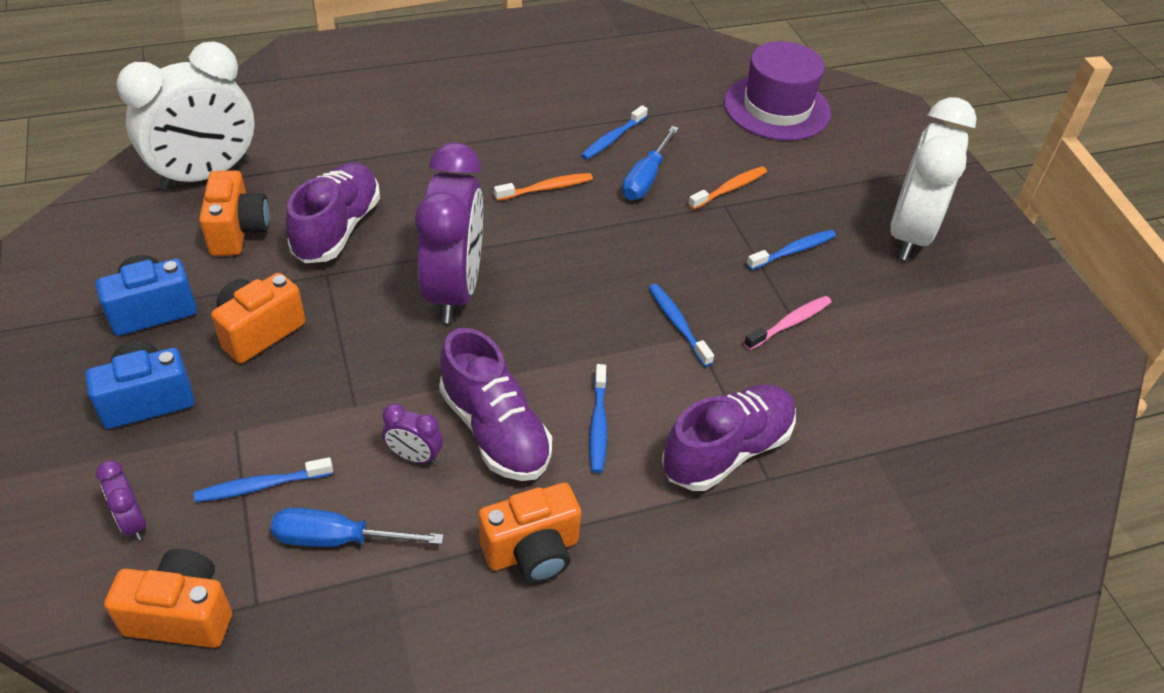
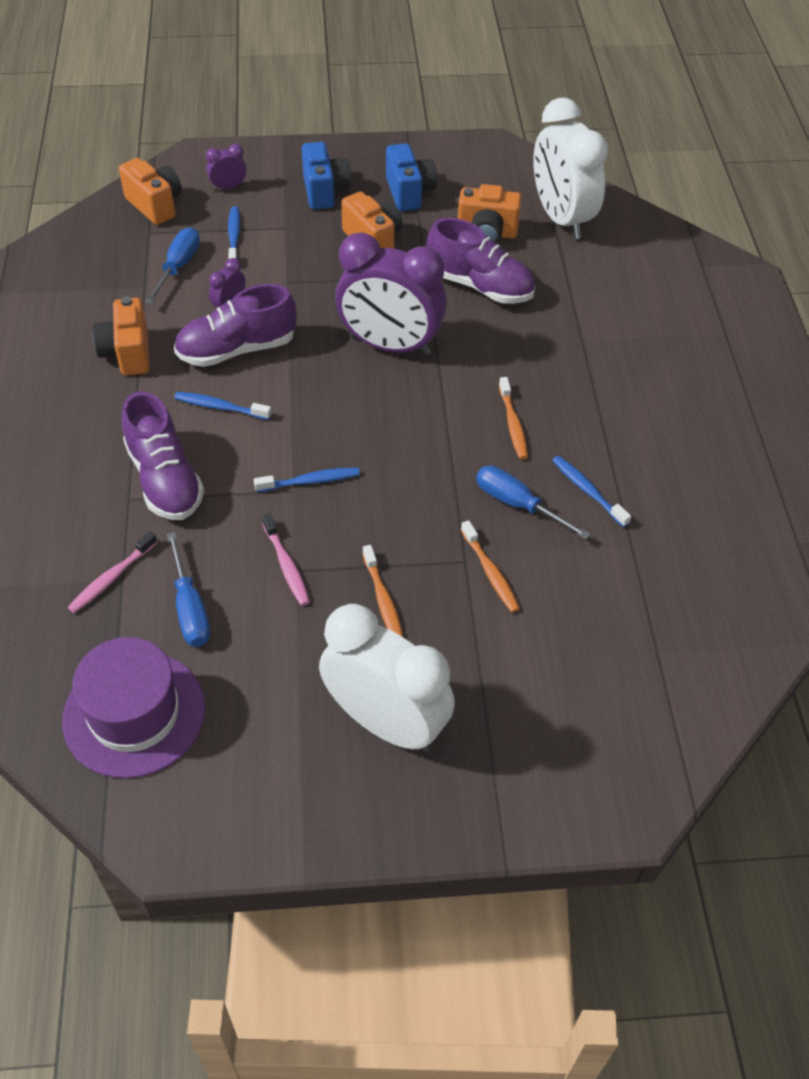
camera: 105 degrees right, 5 degrees up
orange camera [104,549,232,648] -> orange camera turned 60 degrees counterclockwise [119,158,182,225]
purple hat [724,41,831,141] -> purple hat moved to [62,637,205,778]
blue toothbrush [747,230,836,270] -> orange toothbrush [362,545,403,637]
none -> pink toothbrush [68,531,158,613]
none -> blue screwdriver [167,532,210,647]

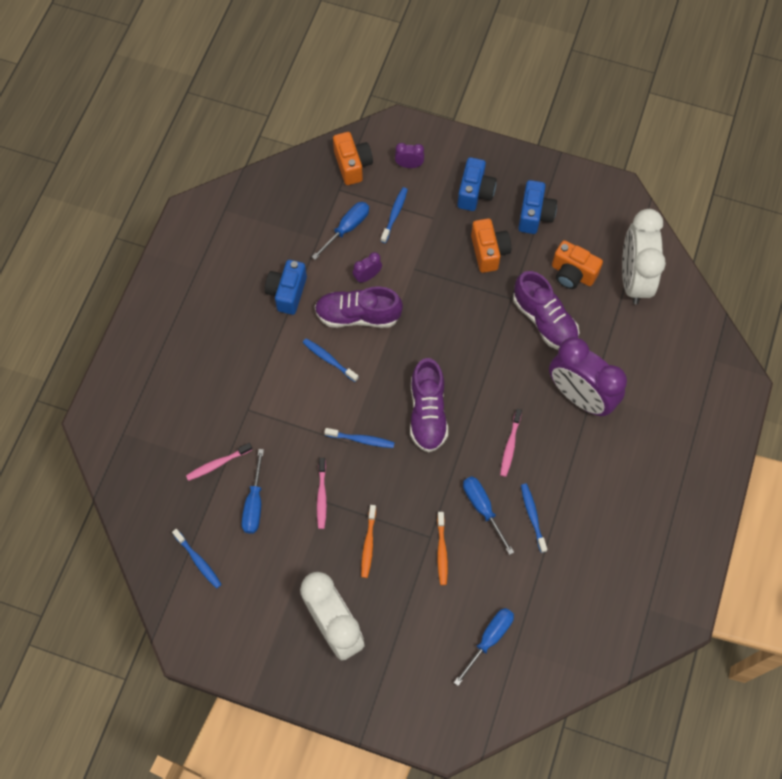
camera: 25 degrees right, 15 degrees up
purple hat [62,637,205,778] -> blue toothbrush [172,529,222,589]
orange camera [93,296,150,375] -> blue camera [265,260,307,315]
purple shoe [122,391,204,520] -> purple shoe moved to [410,358,448,453]
purple clock [335,232,447,356] -> purple clock moved to [549,337,627,416]
orange toothbrush [499,377,528,460] -> pink toothbrush [500,409,522,477]
none -> blue screwdriver [454,608,514,686]

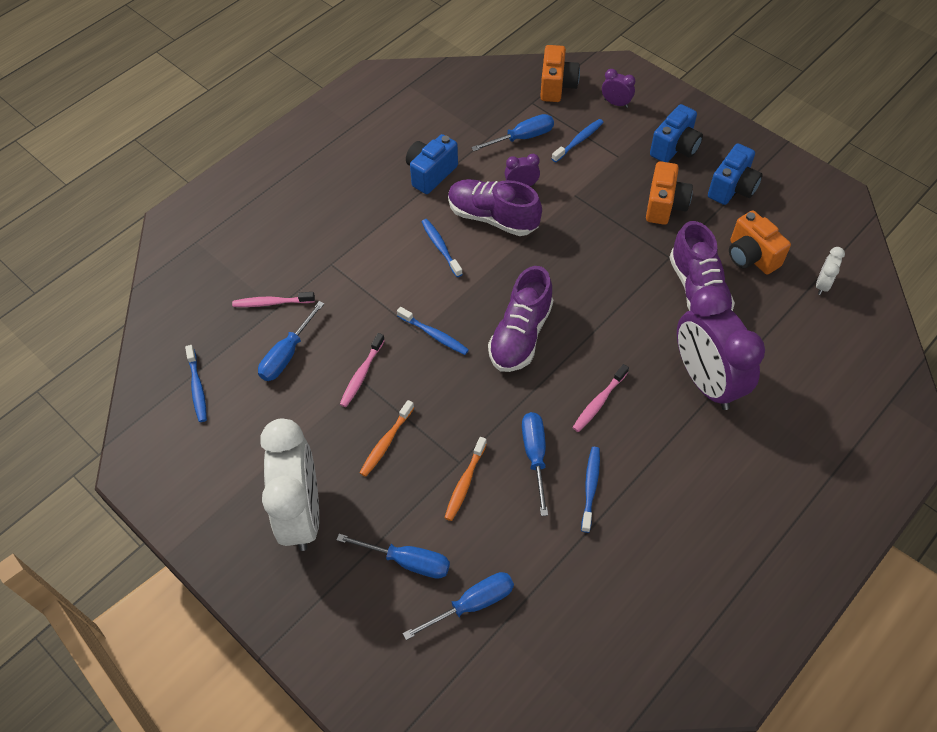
camera: 25 degrees right, 10 degrees down
white clock [622,209,666,304] -> white clock [816,247,845,295], size x0.41
none -> blue screwdriver [337,534,450,579]

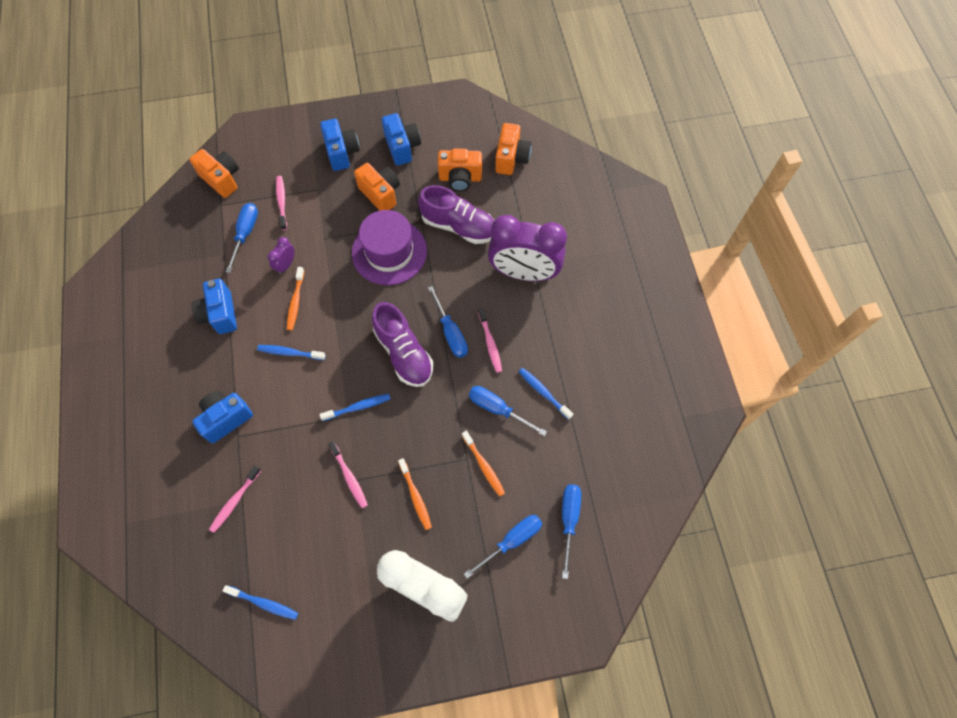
camera: 55 degrees left, 10 degrees up
blue screwdriver [258,301,324,381] -> blue screwdriver moved to [428,286,468,358]
purple shoe [448,179,542,236] -> orange toothbrush [287,267,304,330]
blue toothbrush [552,119,604,162] -> pink toothbrush [276,176,287,230]
purple clock [602,69,635,108] -> none
white clock [816,247,845,295] -> orange camera [495,123,532,175]
none -> blue camera [192,391,253,443]
none -> purple hat [352,210,427,285]

